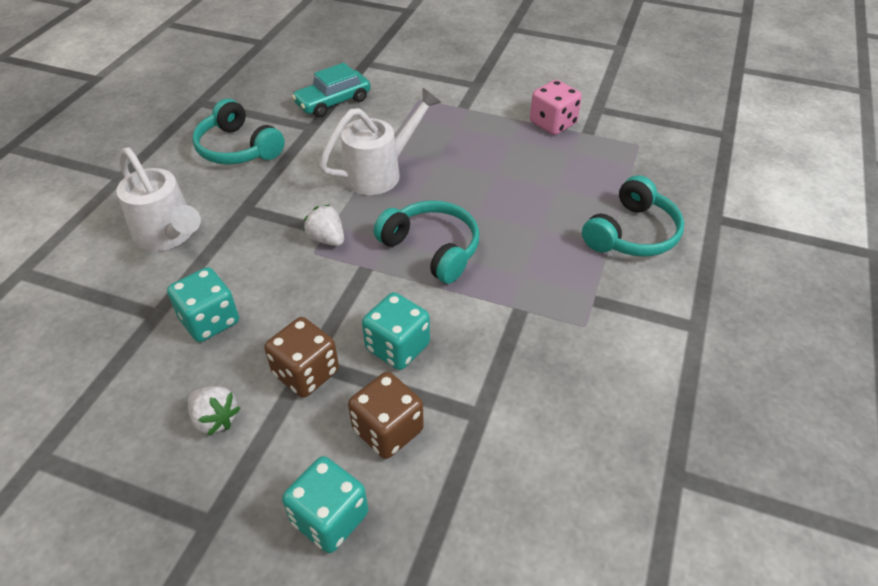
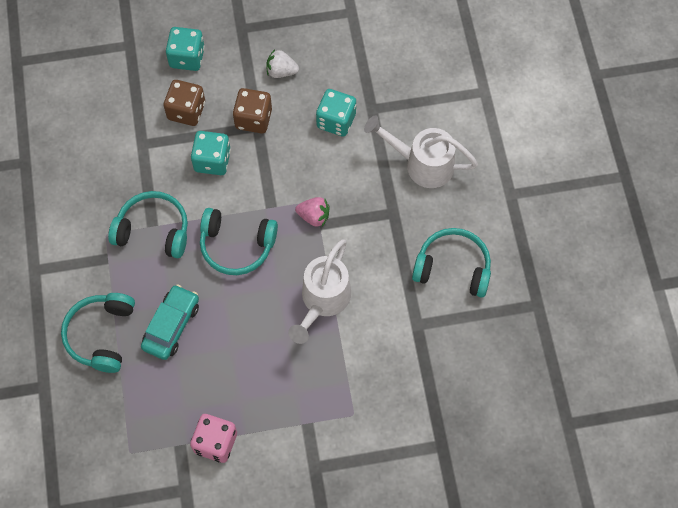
camera: 150 degrees right, 20 degrees up
turquoise car [292,63,371,117] -> turquoise car moved to [141,284,199,360]
white strawberry [303,205,344,246] -> pink strawberry [295,197,329,227]
none -> turquoise headphones [108,191,188,258]

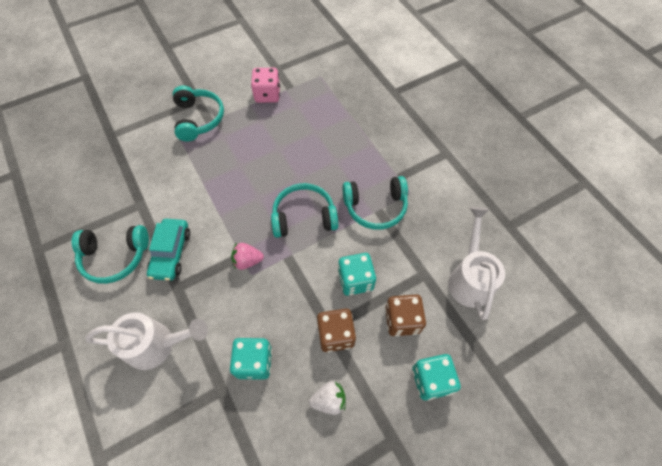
camera: 160 degrees right, 5 degrees down
turquoise headphones [61,293,135,373] -> turquoise headphones moved to [173,85,224,141]
turquoise car [141,284,199,360] -> turquoise car moved to [147,219,190,281]
white watering can [288,239,351,344] -> white watering can moved to [448,207,505,320]

